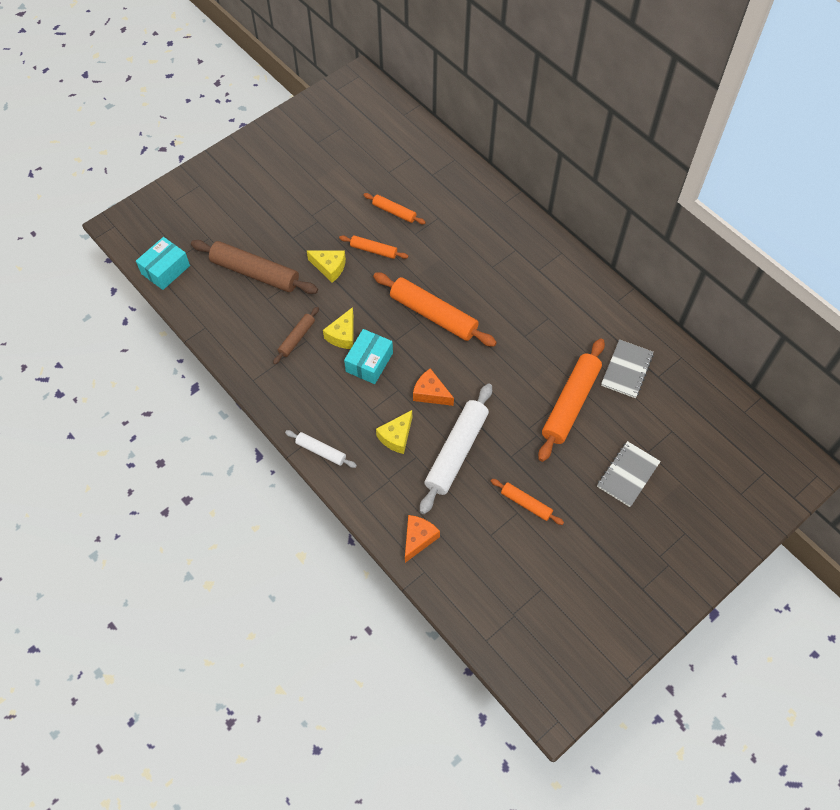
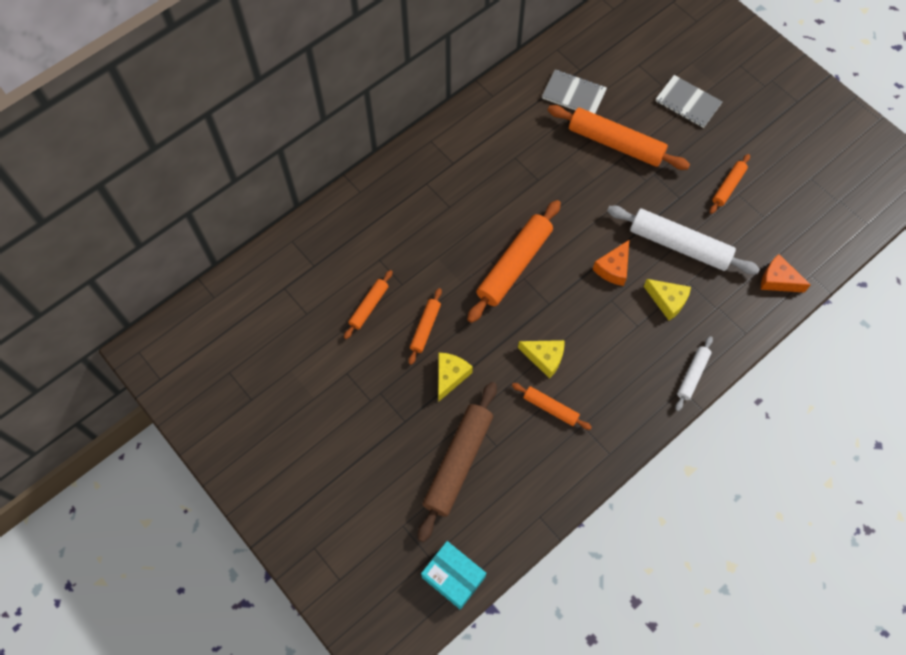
camera: 90 degrees left, 5 degrees up
brown rolling pin [273,307,319,364] -> orange rolling pin [512,383,592,430]
turquoise box [344,329,393,384] -> none

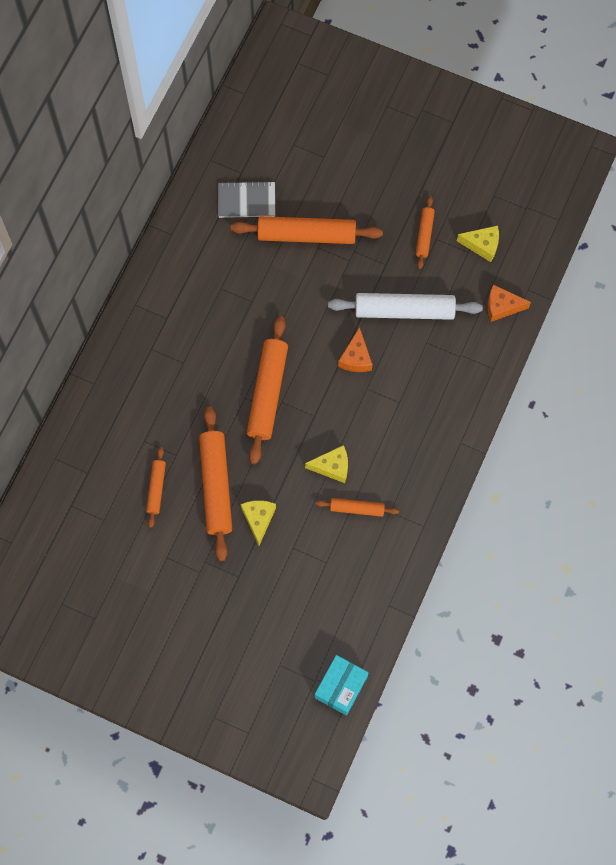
camera: 25 degrees left, 5 degrees up
orange rolling pin [409,288,442,365] -> orange rolling pin [199,407,232,561], size x1.91
brown rolling pin [418,382,497,542] -> none
turquoise box [421,541,486,610] -> turquoise box turned 75 degrees counterclockwise [315,655,369,716]
yellow cheese [644,279,691,321] -> yellow cheese moved to [457,225,499,262]
grey notebook [656,75,723,128] -> none
white rolling pin [675,336,713,411] -> none

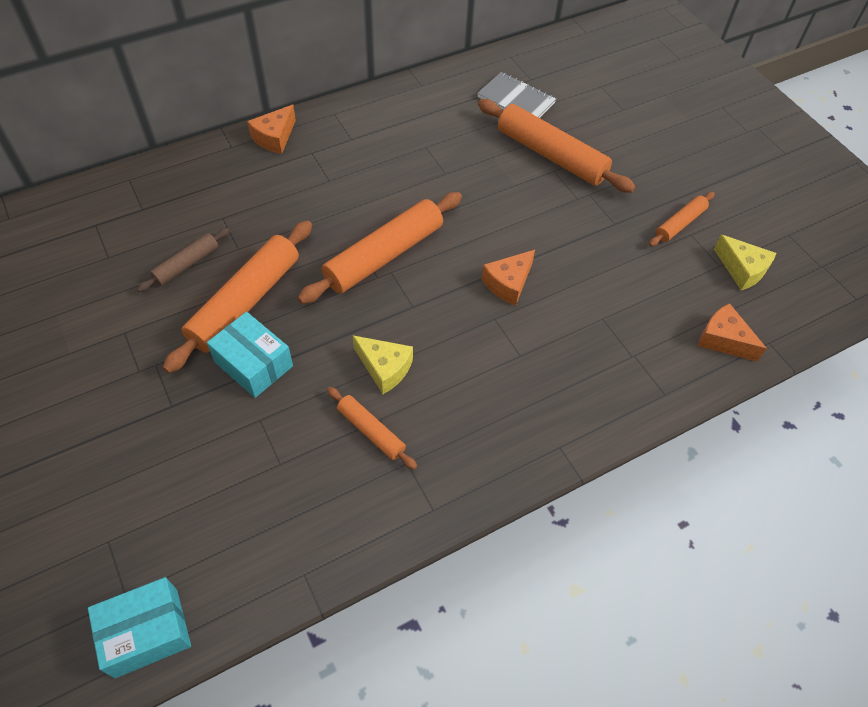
camera: 35 degrees right, 15 degrees down
orange rolling pin [146,447,166,528] -> brown rolling pin [137,228,230,292]
yellow cheese [241,500,276,546] -> turquoise box [207,312,293,398]
white rolling pin [328,293,483,320] -> none
none -> orange cheese [247,105,296,154]

